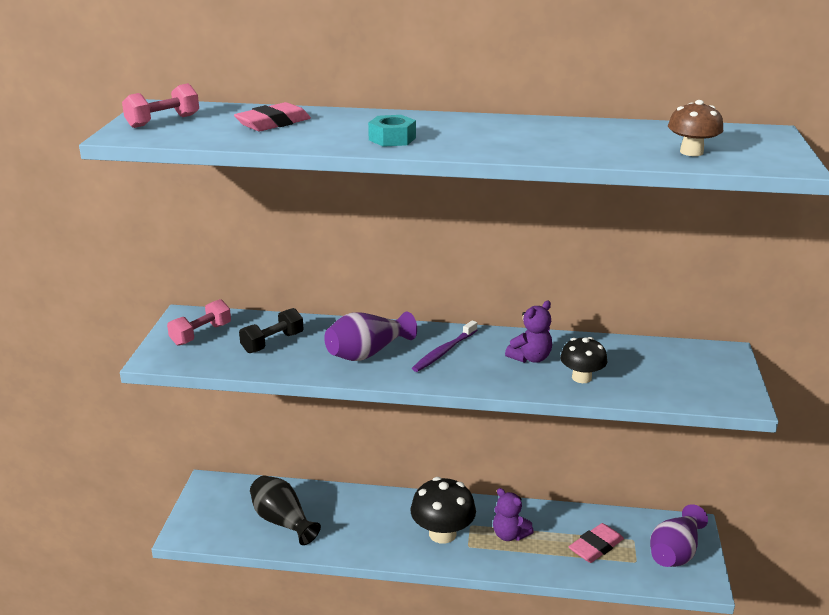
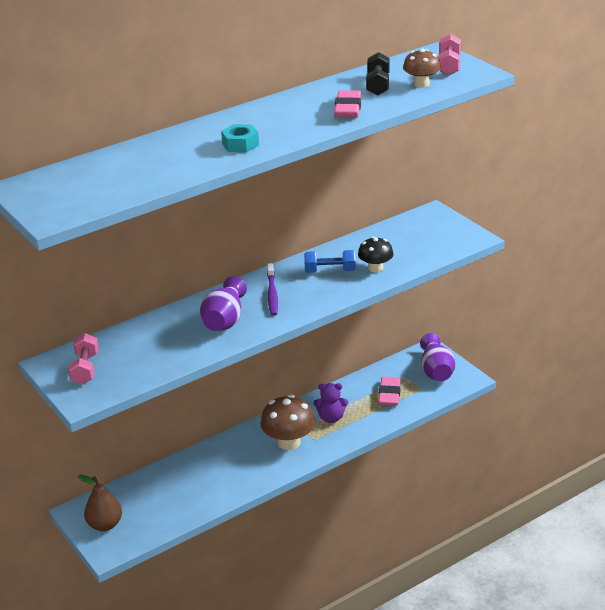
camera: 40 degrees left, 5 degrees up
pink dumbbell [122,83,199,128] -> pink dumbbell moved to [438,34,461,76]
pink eraser [234,102,311,131] -> pink eraser moved to [334,90,362,118]
black dumbbell [239,308,304,353] -> black dumbbell moved to [366,52,389,96]
black vase [250,475,321,545] -> none
black mushroom [410,477,476,544] -> brown mushroom [260,395,315,450]
purple teddy bear [505,301,552,363] -> blue dumbbell [304,250,356,273]
none -> brown pear [78,475,122,531]

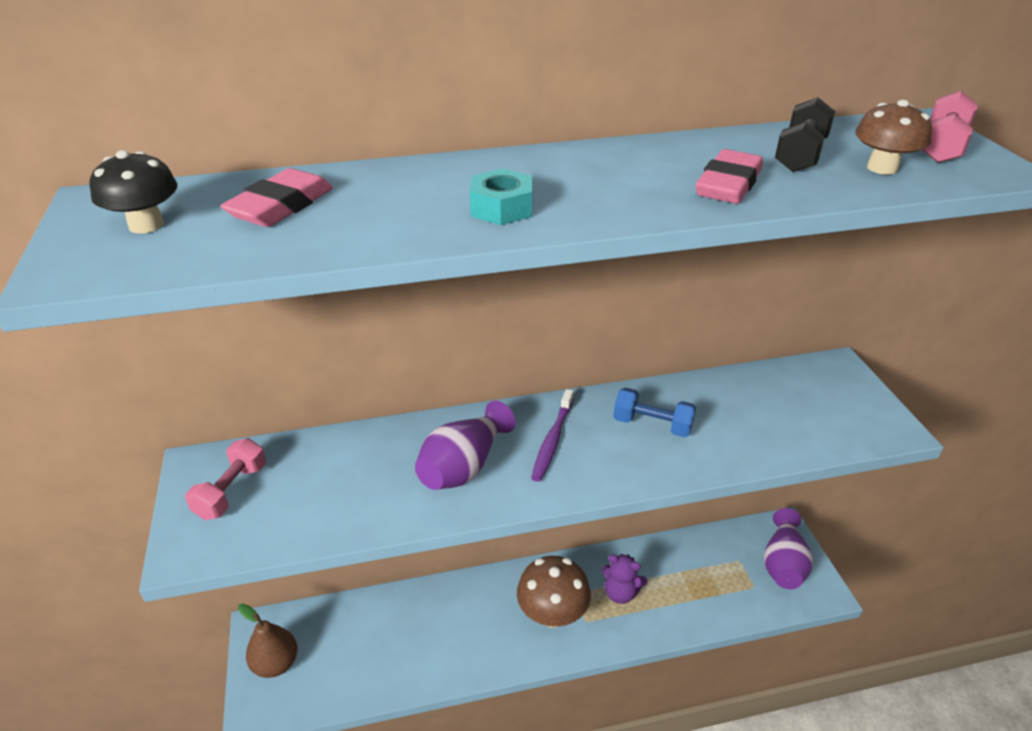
camera: 20 degrees right, 5 degrees up
black mushroom [358,237,394,273] -> black mushroom moved to [89,150,178,234]
pink eraser [378,377,401,405] -> pink eraser moved to [220,168,333,227]

